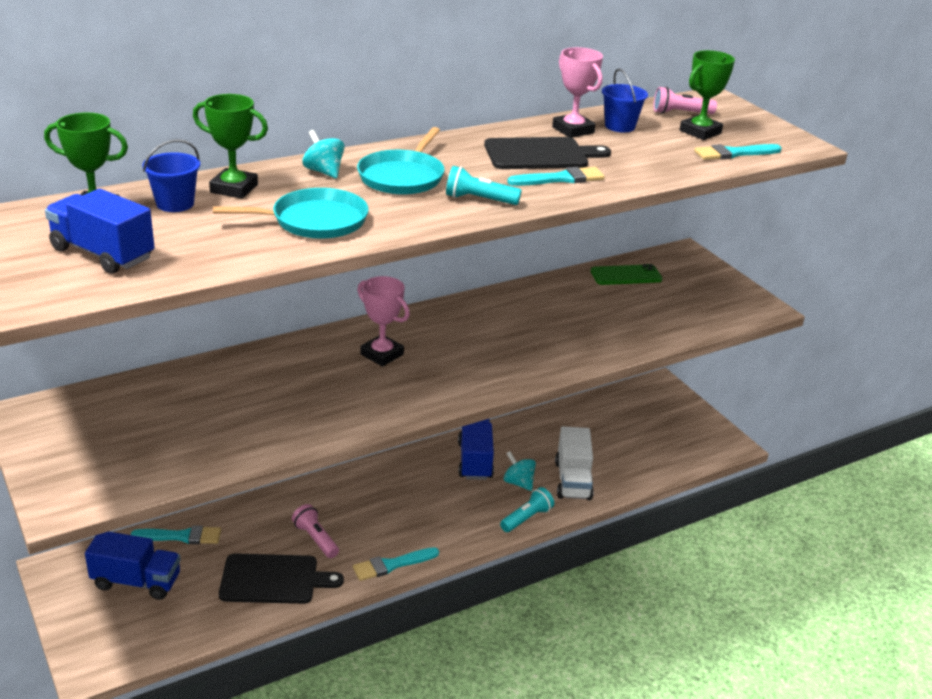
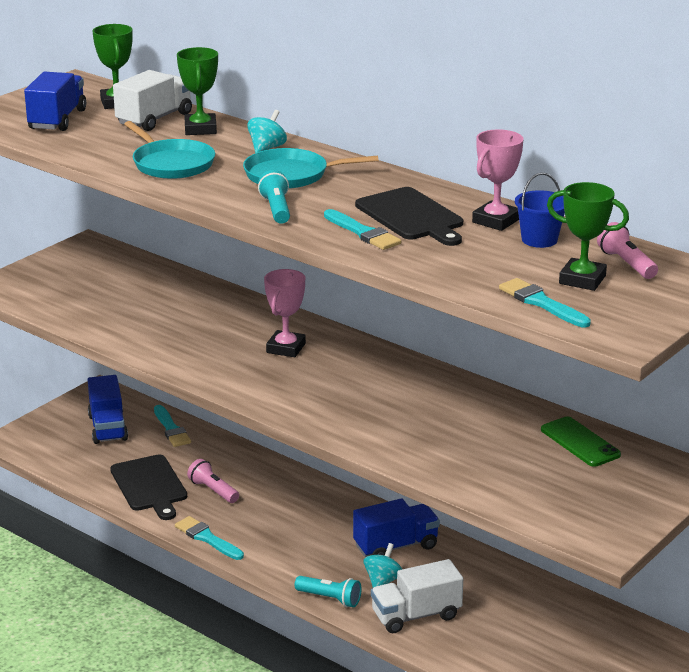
camera: 70 degrees right, 5 degrees down
blue bucket [142,139,200,212] -> white truck [113,70,192,131]
pink flashlight [292,504,339,558] -> pink flashlight turned 75 degrees counterclockwise [187,459,239,503]

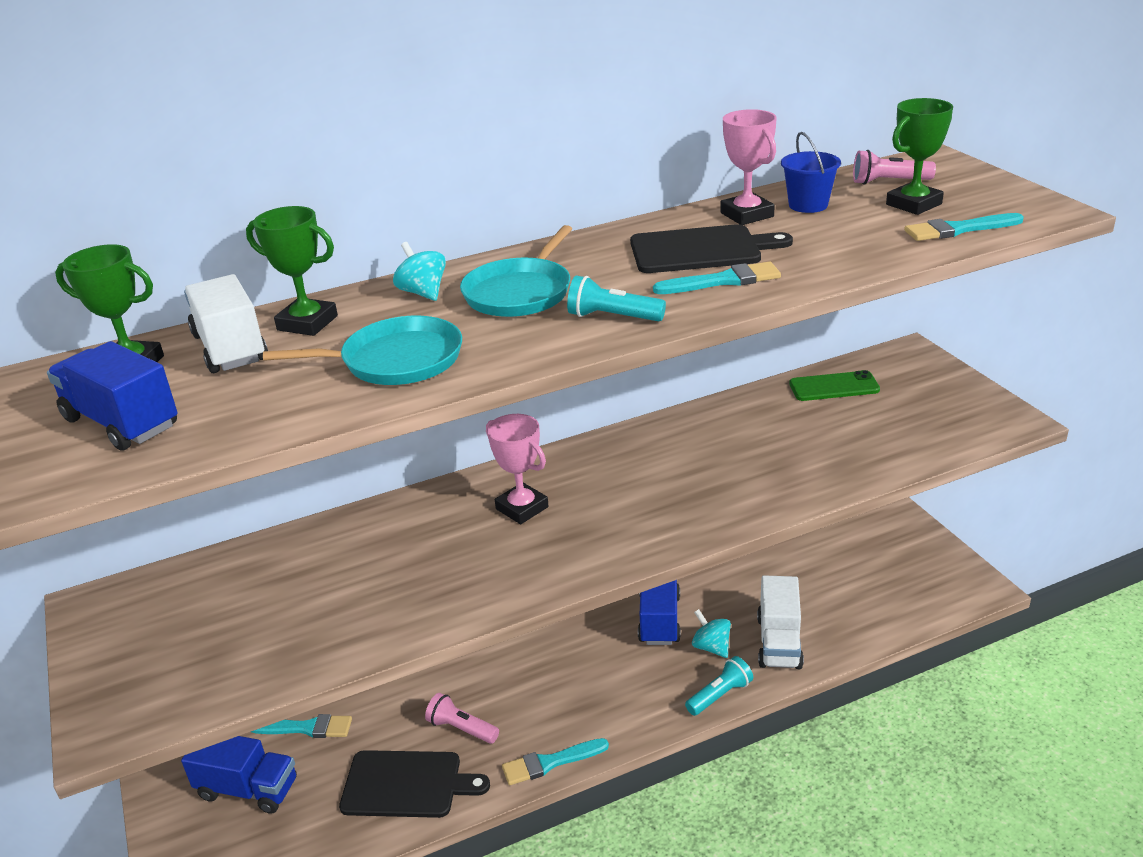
camera: 60 degrees left, 5 degrees up
pink flashlight [187,459,239,503] -> pink flashlight turned 45 degrees clockwise [425,693,499,744]

